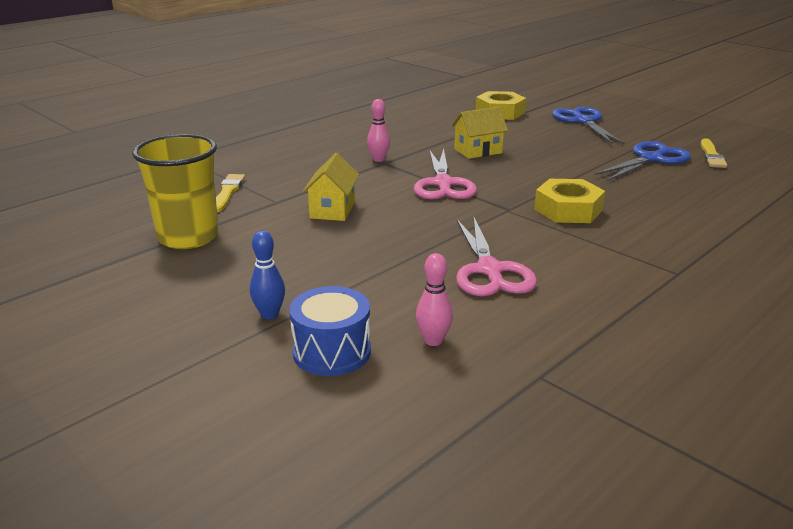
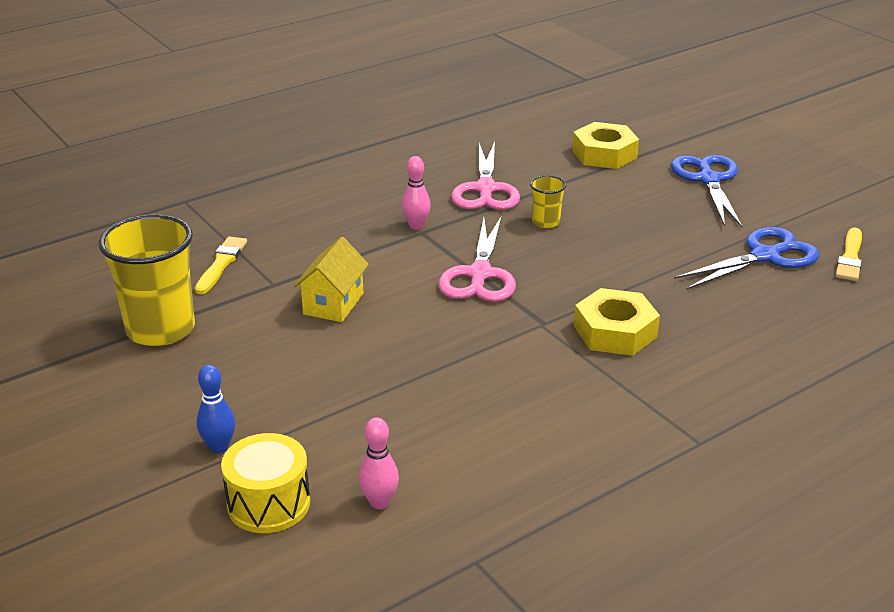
camera: 10 degrees right, 5 degrees up
blue drum [289,286,371,376] -> yellow drum [221,433,310,533]
yellow house [451,107,508,159] -> yellow cup [530,175,566,228]
pink scissors [456,218,537,296] -> pink scissors moved to [451,141,520,210]

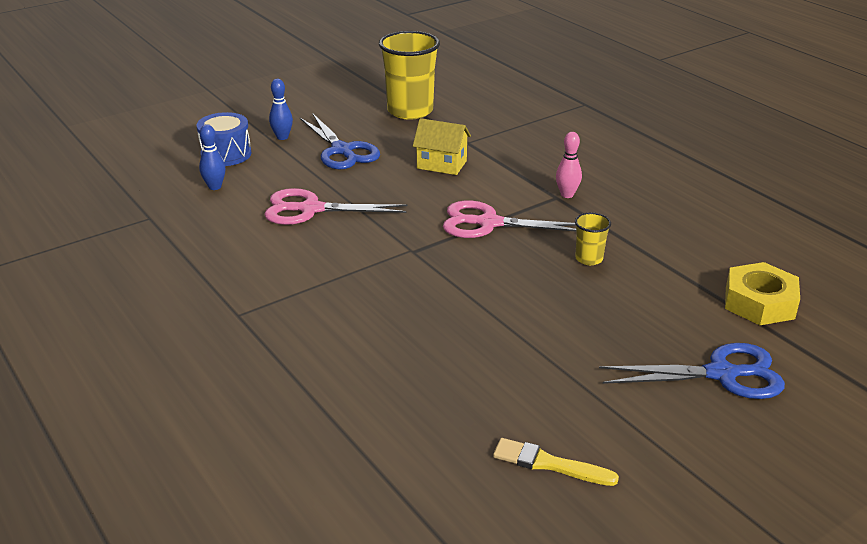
camera: 90 degrees right, 0 degrees up
yellow brush [195,236,247,294] -> none
yellow drum [221,433,310,533] -> blue drum [196,112,251,166]
pink bowling pin [359,417,399,509] -> blue bowling pin [199,124,225,190]
pink scissors [451,141,520,210] -> pink scissors moved to [264,188,408,225]
yellow nut [574,288,660,356] -> none
blue scissors [674,227,819,290] -> blue scissors moved to [300,114,380,170]

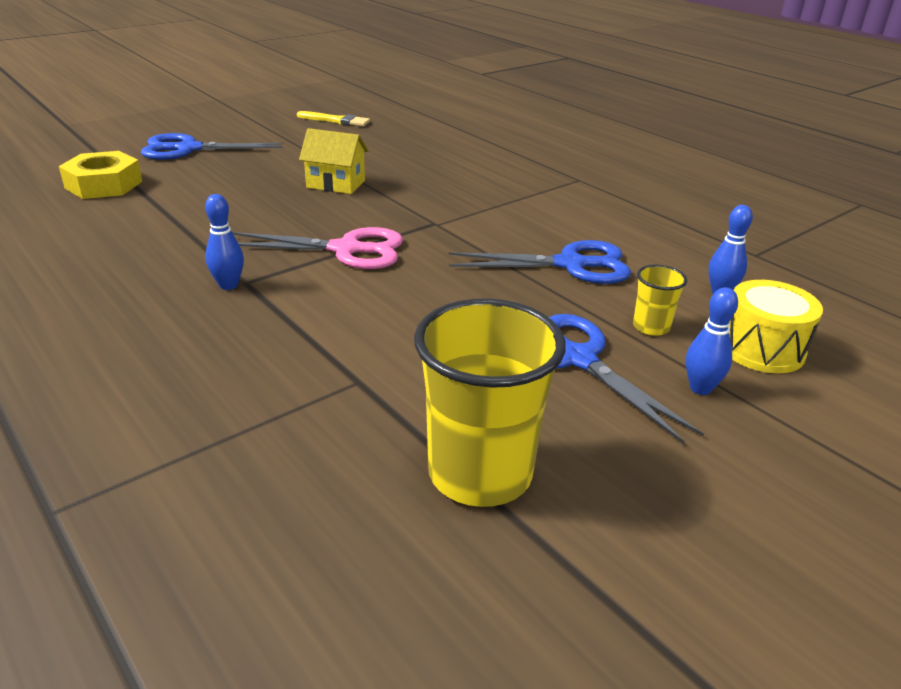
camera: 175 degrees right, 0 degrees up
blue drum [196,112,251,166] -> yellow drum [729,280,823,373]
pink scissors [264,188,408,225] -> blue scissors [449,240,631,284]
yellow house [413,118,471,175] -> yellow house moved to [299,128,368,194]
pink bowling pin [556,132,582,198] -> blue bowling pin [205,194,244,290]
yellow cup [575,213,611,265] -> yellow cup moved to [633,265,687,336]

